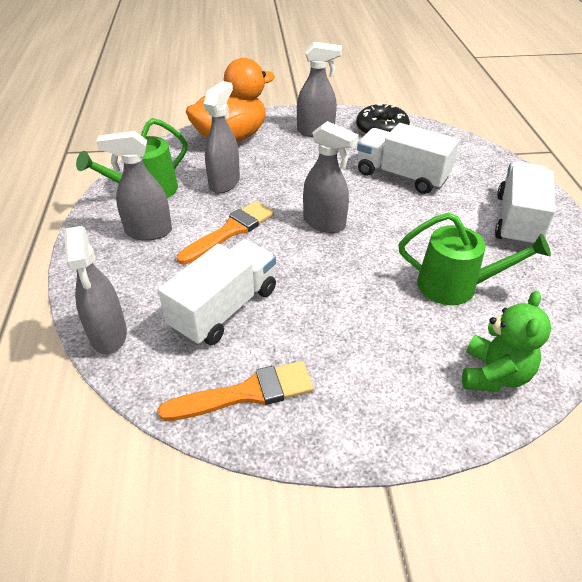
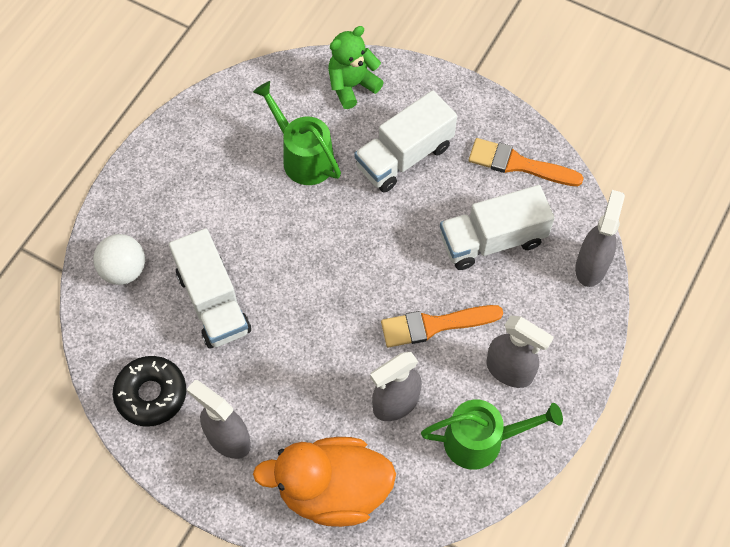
camera: 145 degrees left, 20 degrees up
grey spray bottle [303,121,359,233] -> none
white truck [495,162,556,247] -> white truck moved to [354,90,457,193]
none -> white ball [93,234,145,285]

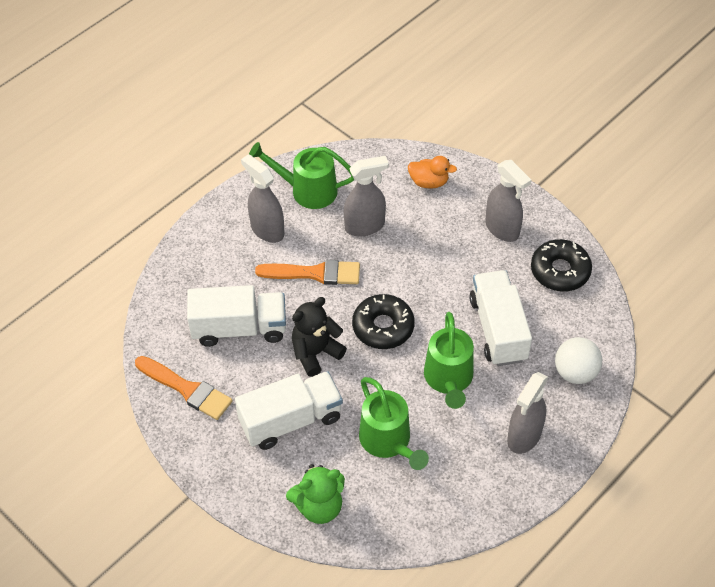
camera: 165 degrees left, 10 degrees down
orange duck [253,437,396,527] -> orange duck [408,156,457,189], size x0.48
grey spray bottle [575,190,625,287] -> grey spray bottle moved to [507,372,548,454]
none -> black teddy bear [292,297,347,377]
none -> black donut [352,294,415,349]
none -> green watering can [424,312,474,409]

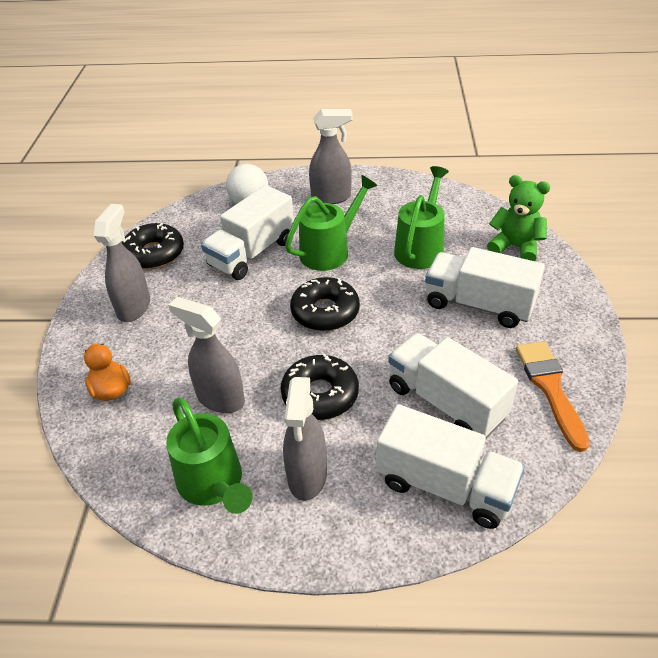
camera: 130 degrees left, 10 degrees down
orange brush [255,260,360,285] -> black donut [281,354,359,420]
black teddy bear [292,297,347,377] -> none
none -> white truck [376,404,525,529]

